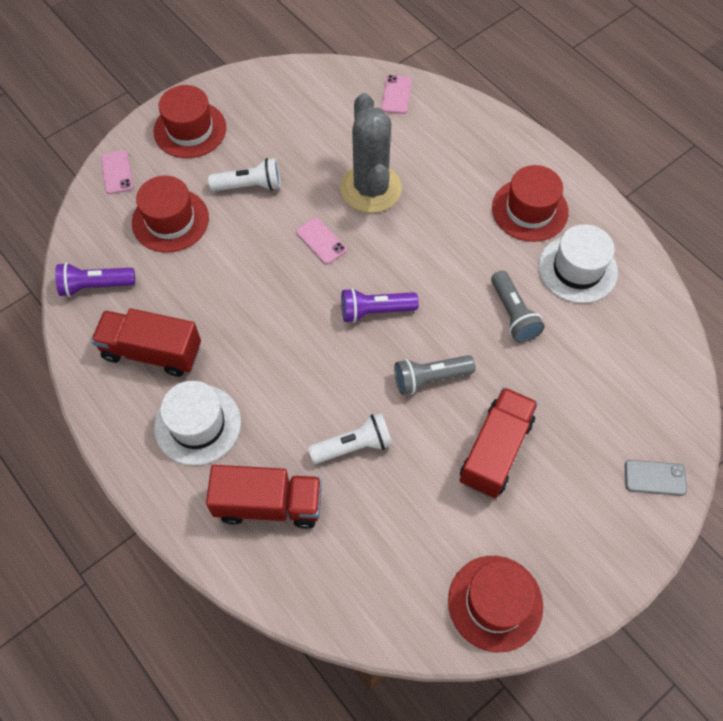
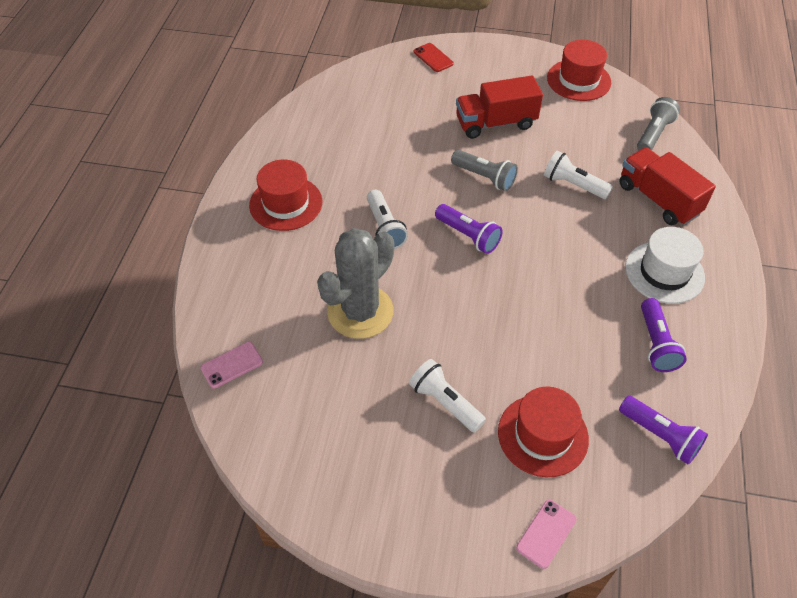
camera: 130 degrees left, 10 degrees down
red truck [91,308,201,377] -> purple flashlight [641,298,687,372]
red hat [153,85,226,158] -> none
pink phone [296,217,347,265] -> none
grey flashlight [491,270,545,342] -> grey flashlight moved to [637,97,680,151]
white hat [538,224,618,303] -> none
grey phone [625,460,687,496] -> red phone [414,43,454,72]
none -> white flashlight [367,190,408,249]

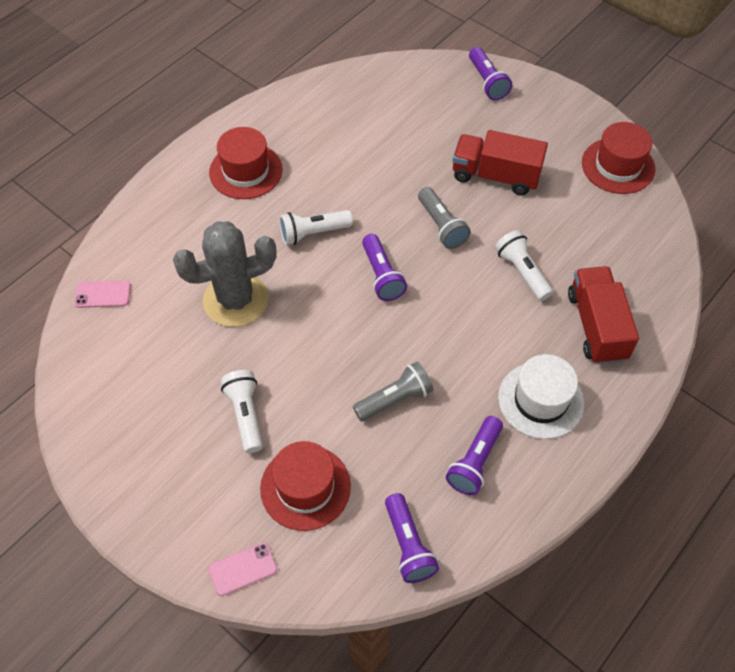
camera: 30 degrees right, 5 degrees up
white flashlight [367,190,408,249] -> white flashlight turned 60 degrees clockwise [279,210,353,245]
red phone [414,43,454,72] -> purple flashlight [469,47,512,100]
grey flashlight [637,97,680,151] -> grey flashlight moved to [353,362,433,421]

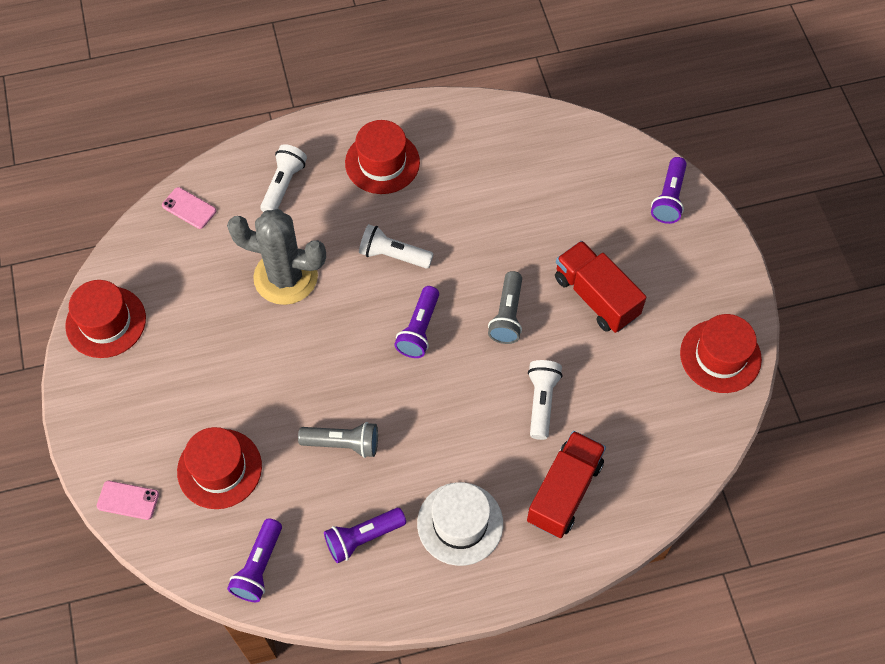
camera: 35 degrees right, 5 degrees up
white flashlight [221,370,263,453] -> white flashlight moved to [260,144,307,212]
none -> red hat [65,280,146,358]

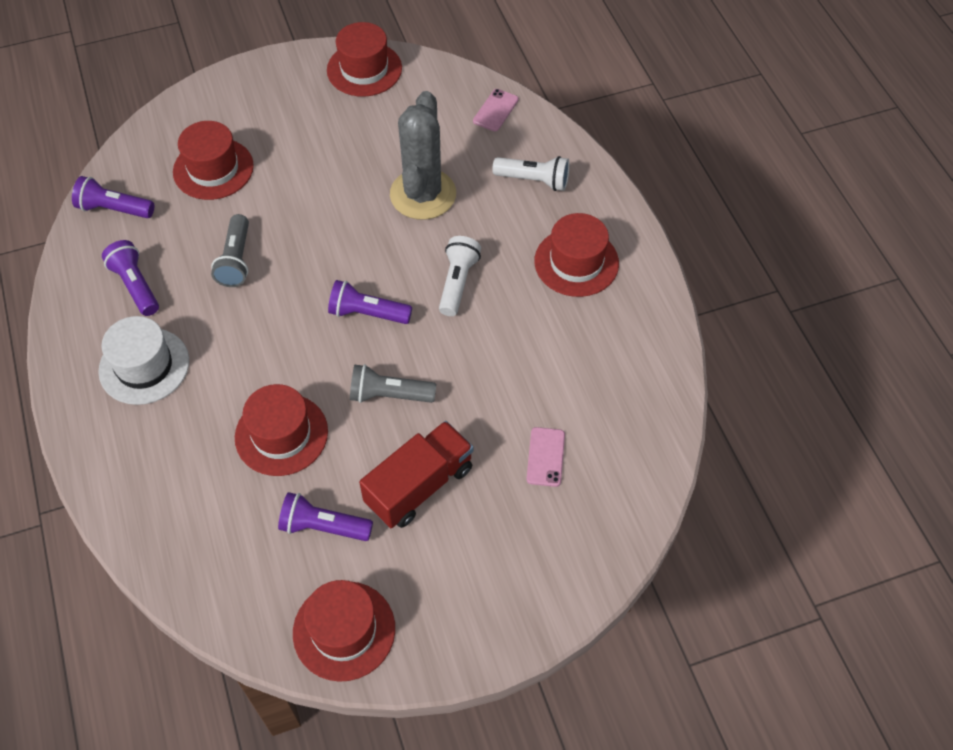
camera: 85 degrees right, 5 degrees down
pink phone [97,481,159,520] -> pink phone moved to [526,427,565,487]
red truck [527,431,606,538] -> none
white flashlight [528,360,563,440] -> red hat [235,384,328,476]
purple flashlight [651,157,687,224] -> purple flashlight moved to [278,492,373,541]

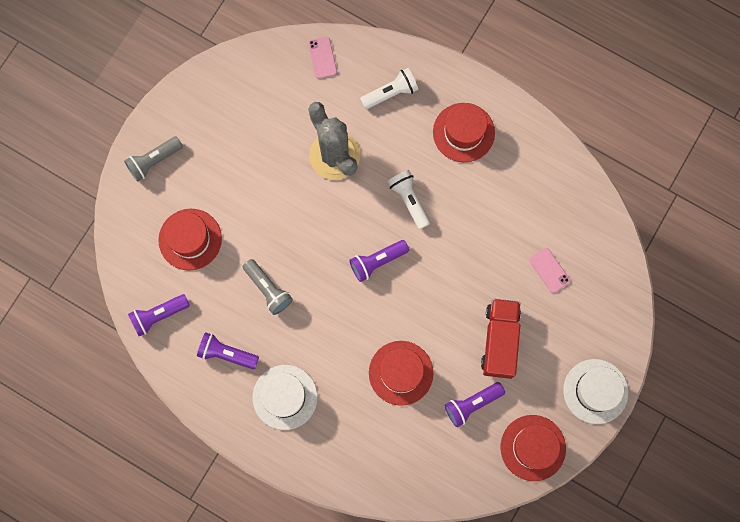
camera: 40 degrees left, 20 degrees up
red hat [327,22,402,97] -> none
grey flashlight [350,364,436,403] -> grey flashlight moved to [124,136,183,182]
none -> white hat [563,359,628,424]

